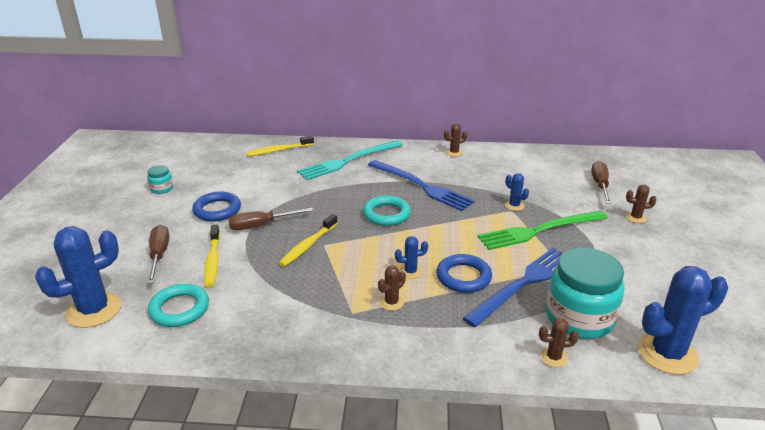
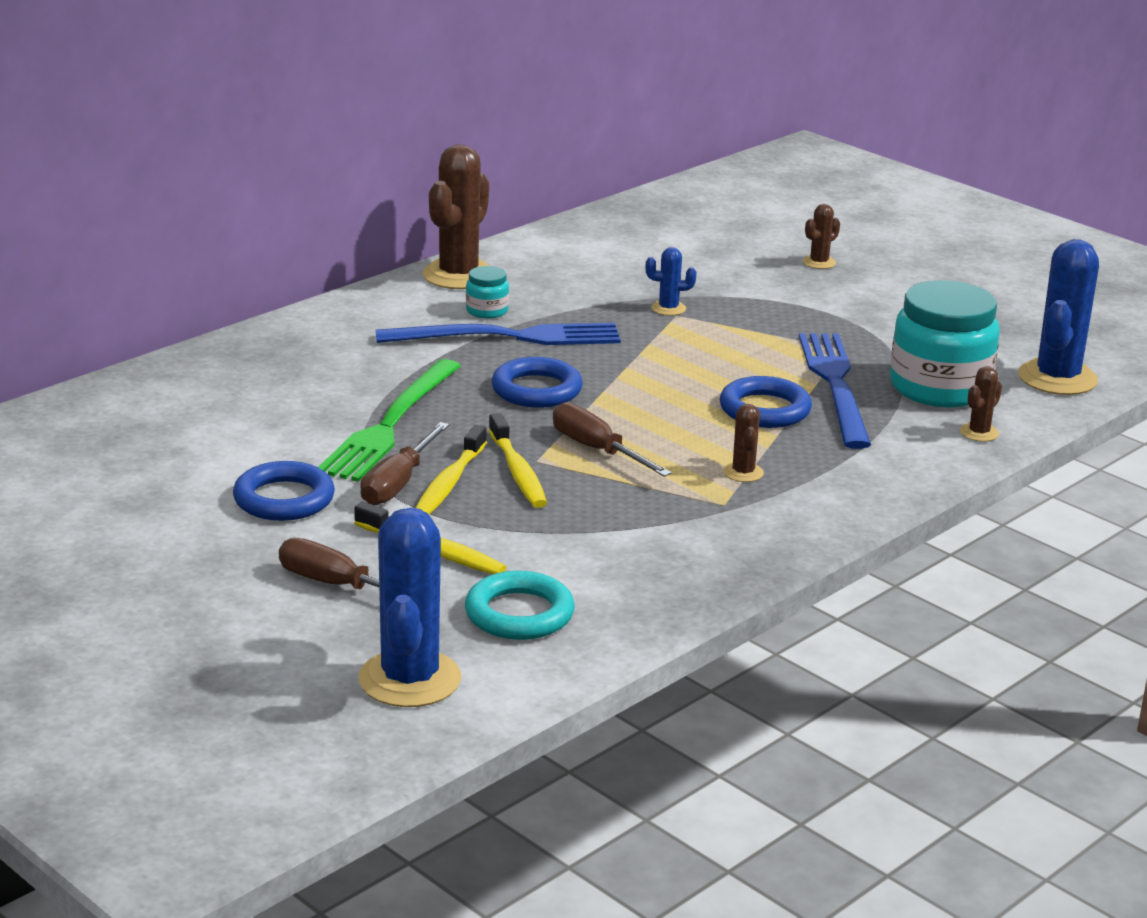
camera: 50 degrees left, 5 degrees down
turquoise jar [147,165,173,194] -> turquoise jar moved to [466,266,509,319]
yellow toothbrush [246,135,314,156] -> yellow toothbrush moved to [416,425,487,515]
turquoise fork [297,140,403,180] -> none
turquoise ring [363,195,411,226] -> blue ring [491,357,583,408]
blue cactus [395,236,428,279] -> none
brown cactus [444,123,467,157] -> brown cactus [422,144,490,289], size x2.14
green fork [478,211,608,250] -> green fork moved to [318,359,461,482]
brown screwdriver [591,161,611,204] -> brown screwdriver moved to [553,402,672,477]

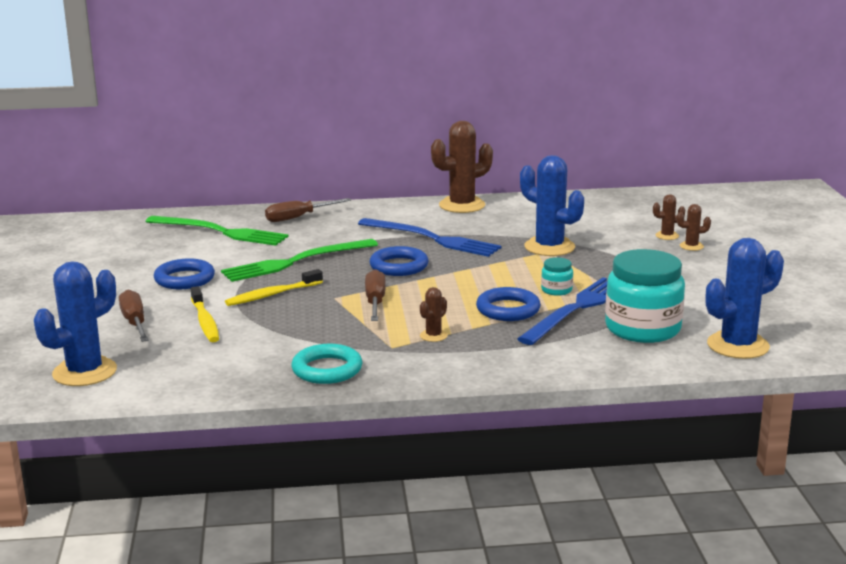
camera: 40 degrees right, 5 degrees down
brown screwdriver [360,422,449,505] -> brown screwdriver moved to [265,198,351,222]
turquoise ring [465,571,575,640] -> turquoise ring moved to [291,344,363,384]
turquoise jar [466,266,509,319] -> turquoise jar moved to [541,257,573,296]
yellow toothbrush [488,413,547,508] -> none
blue cactus [646,247,696,316] -> blue cactus [520,155,584,256], size x2.14
brown cactus [960,366,1002,442] -> brown cactus moved to [653,194,685,240]
none -> green fork [145,216,288,246]

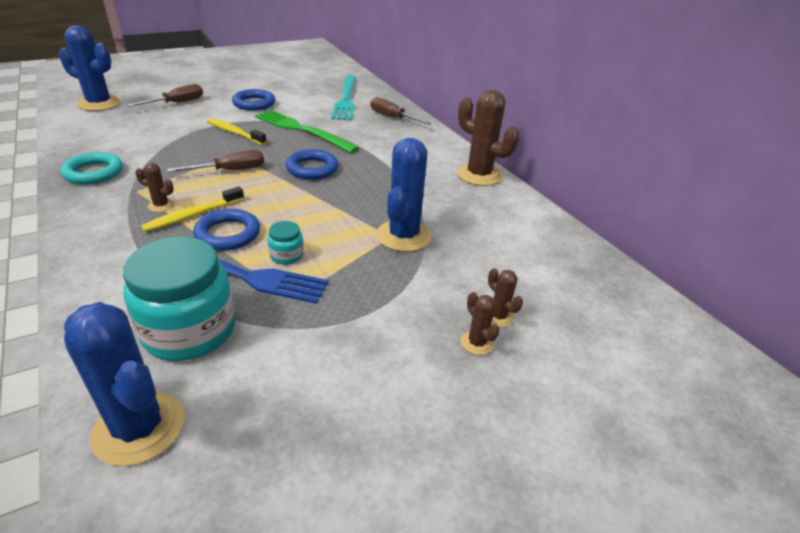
camera: 65 degrees right, 15 degrees up
green fork [145,216,288,246] -> turquoise fork [331,75,356,121]
yellow toothbrush [191,286,219,342] -> yellow toothbrush moved to [141,186,244,232]
blue fork [358,218,501,257] -> none

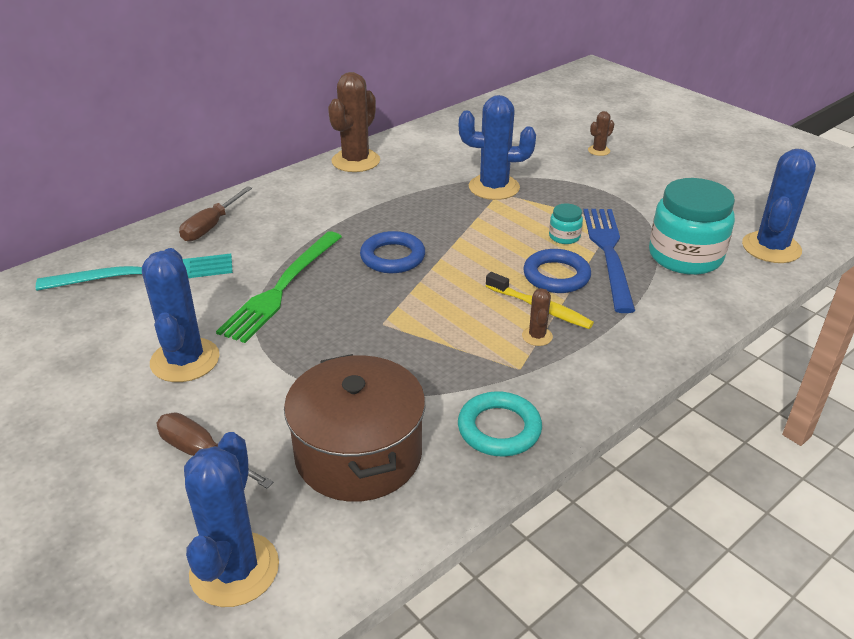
camera: 100 degrees left, 0 degrees up
brown screwdriver [167,150,264,172] -> none
yellow toothbrush [207,118,267,145] -> none
blue ring [232,89,275,111] -> blue cactus [142,248,220,382]
brown cactus [488,268,523,327] -> none
none -> brown pot [284,354,425,502]

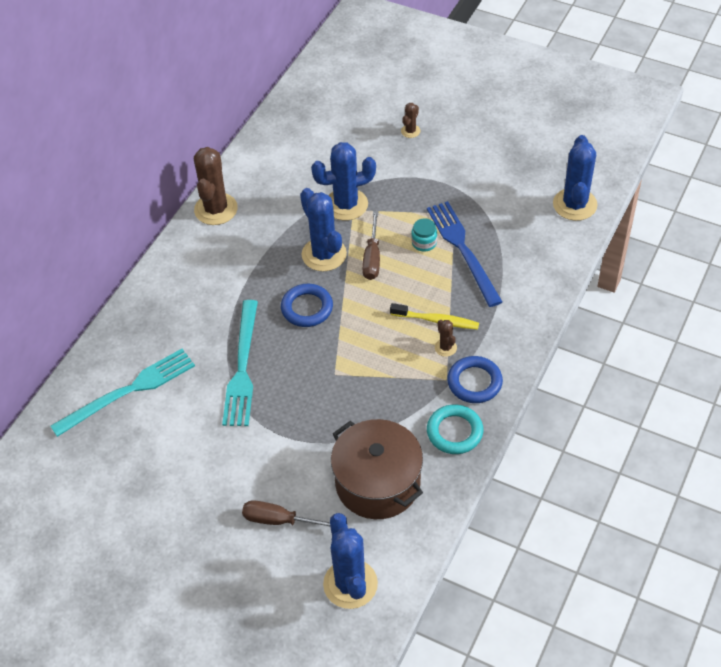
camera: 20 degrees left, 15 degrees up
blue cactus [142,248,220,382] -> blue cactus moved to [300,188,347,271]
brown screwdriver [179,186,252,242] -> brown screwdriver moved to [362,211,380,280]
green fork [216,231,342,343] -> turquoise fork [222,300,258,426]
blue ring [523,249,591,293] -> blue ring moved to [447,356,503,403]
turquoise jar [649,178,735,275] -> none

